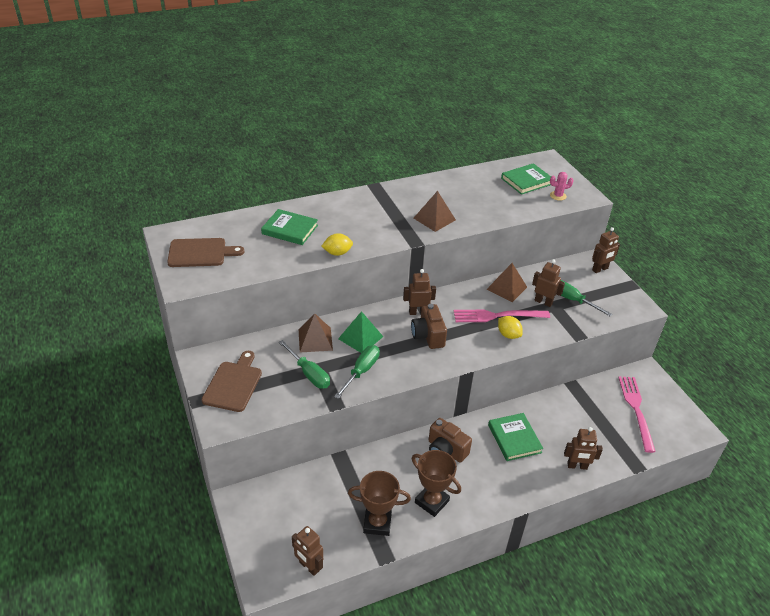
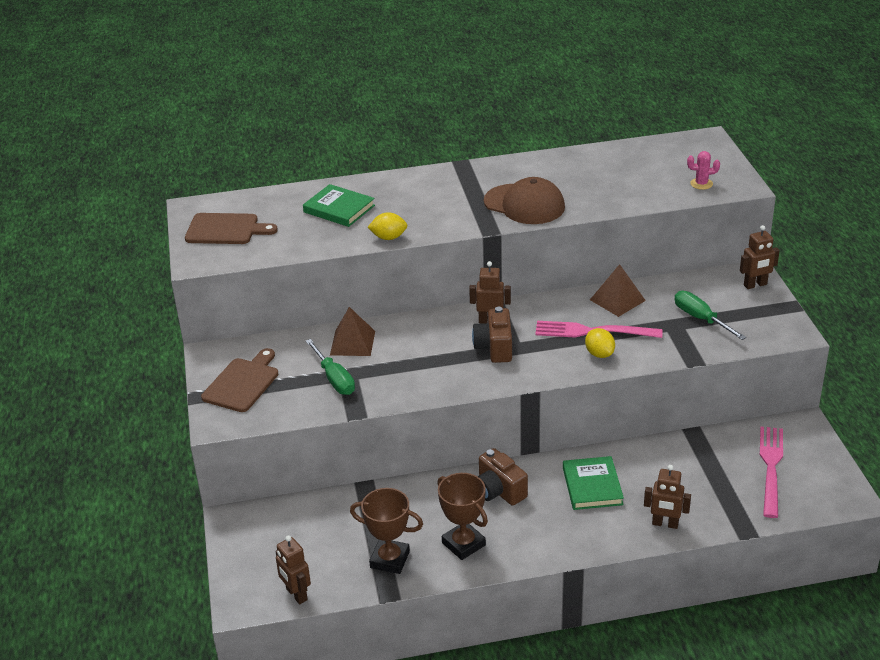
camera: 15 degrees right, 5 degrees down
green screwdriver [334,345,380,399] -> none
green pyramid [338,311,383,353] -> none
brown pyramid [414,191,456,232] -> brown cap [484,177,565,224]
green book [501,163,551,195] -> none
brown robot [532,259,565,307] -> none

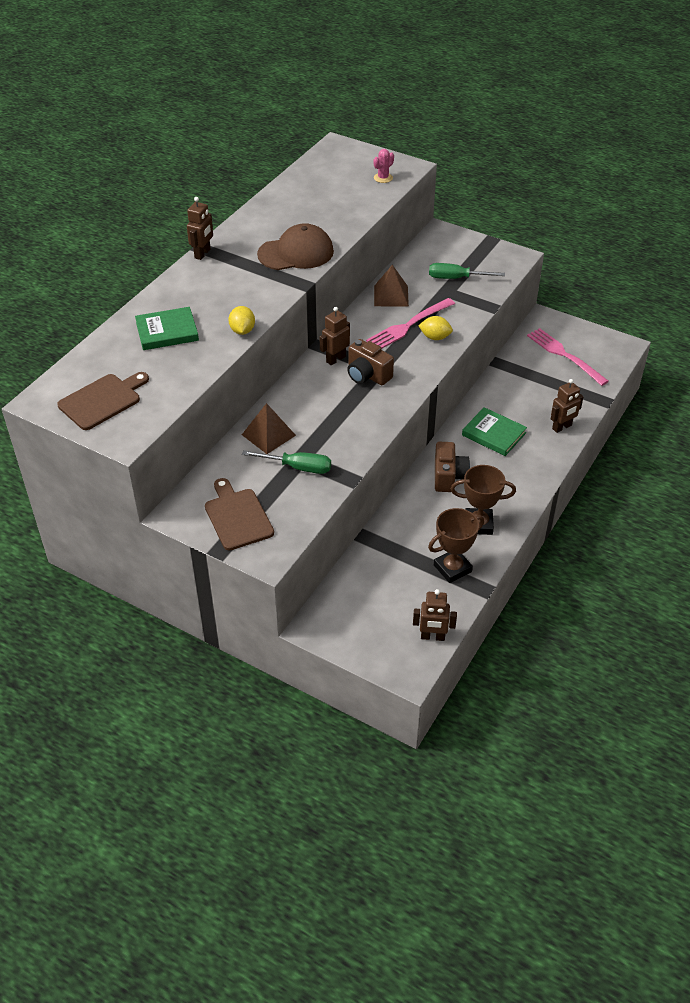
camera: 50 degrees left, 10 degrees up
yellow lemon [368,212,408,240] -> yellow lemon turned 45 degrees counterclockwise [228,306,255,335]
brown camera [478,448,528,505] -> brown camera turned 90 degrees counterclockwise [435,442,470,492]
brown robot [740,225,780,289] -> brown robot moved to [187,197,213,260]

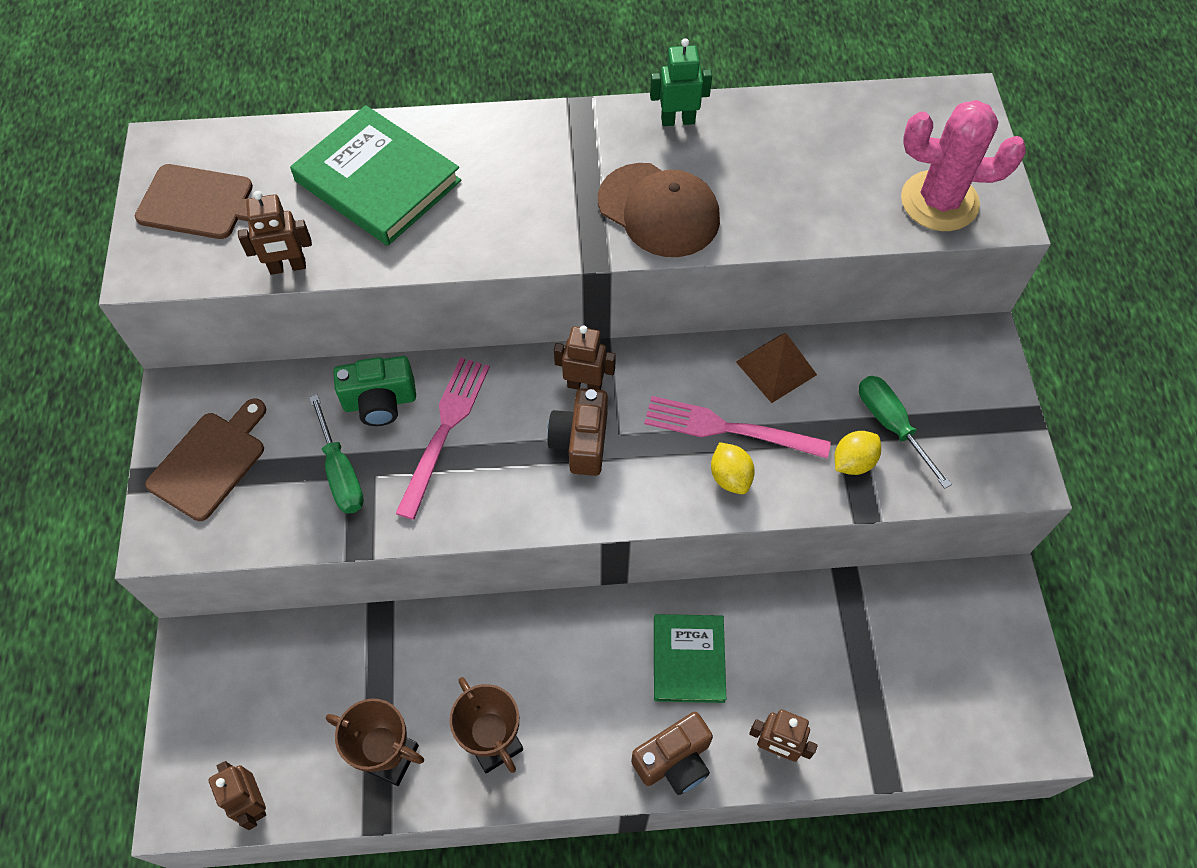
camera: 55 degrees right, 15 degrees up
green book [135,307,199,350] -> green book [290,105,461,246], size x1.52
brown robot [187,197,213,260] -> brown robot moved to [238,191,312,275]
yellow lemon [228,306,255,335] -> yellow lemon moved to [835,431,881,475]
brown pyramid [242,403,296,454] -> green camera [333,356,416,426]
pink cactus [373,149,394,183] -> pink cactus [901,100,1026,231], size x2.23
brown camera [435,442,470,492] -> brown camera moved to [631,712,713,795]
pink fork [527,328,609,386] -> pink fork moved to [395,357,490,520]
none -> green robot [650,38,712,126]

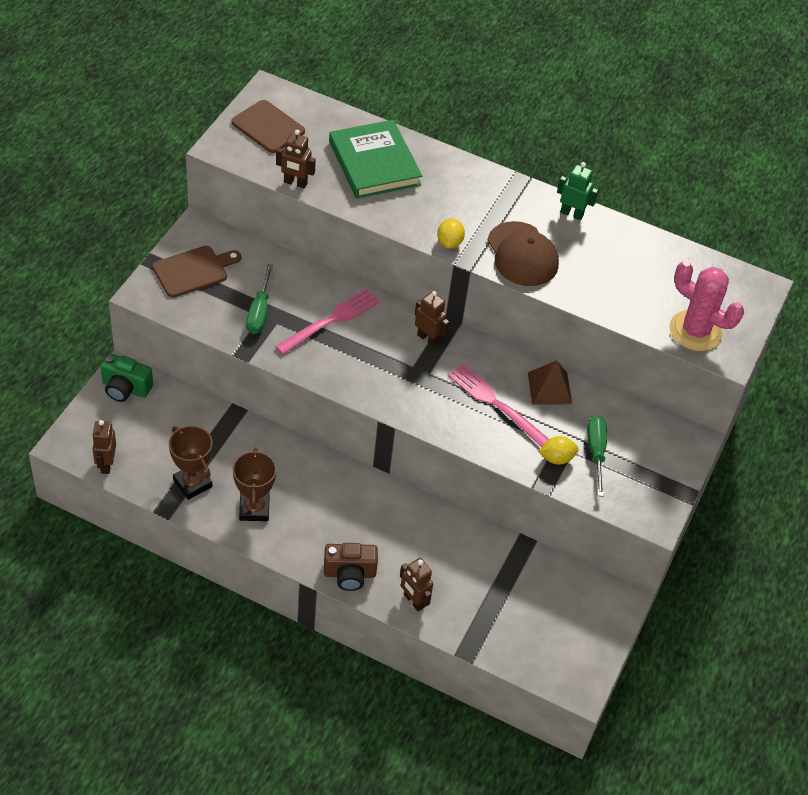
camera: 25 degrees right, 10 degrees down
green camera [333,356,416,426] -> green camera moved to [101,353,153,402]
brown camera [547,388,608,476] -> none
green book [654,614,726,703] -> none
yellow lemon [711,442,755,494] -> yellow lemon moved to [437,218,465,249]

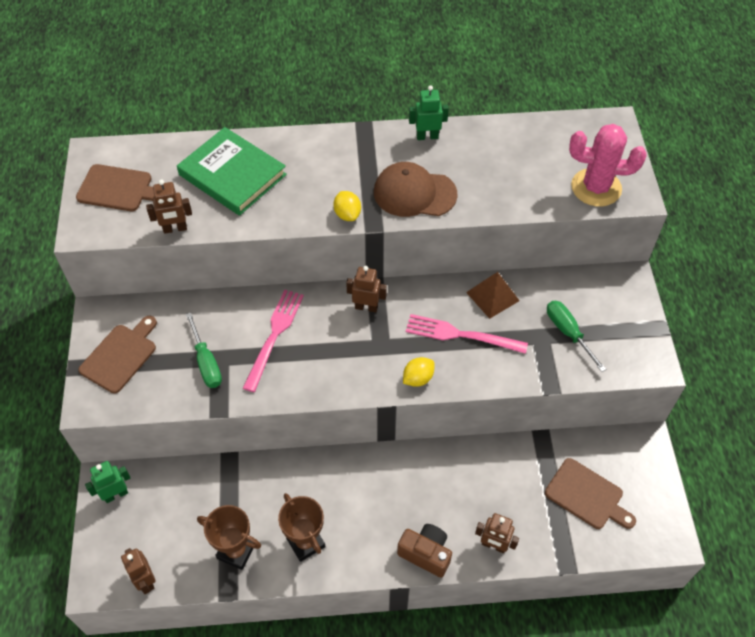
camera: 25 degrees left, 5 degrees up
green camera [101,353,153,402] -> green robot [85,461,131,503]
brown camera [324,543,378,591] -> brown camera turned 120 degrees counterclockwise [397,524,452,578]
brown cap [487,221,559,286] -> brown cap turned 150 degrees clockwise [374,162,457,217]
yellow lemon [539,436,579,465] -> yellow lemon moved to [403,357,435,387]
none -> brown cutting board [545,458,636,529]

